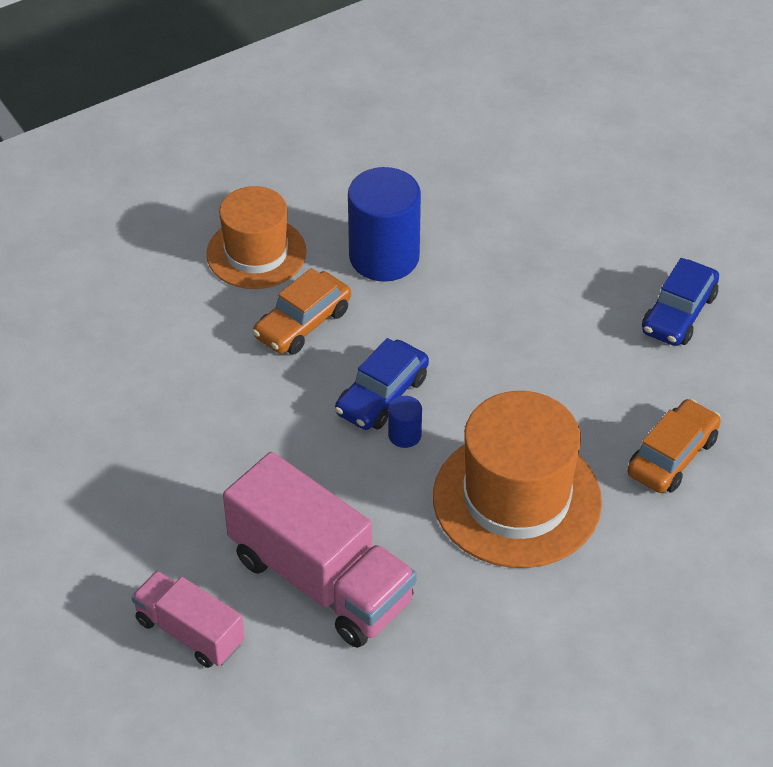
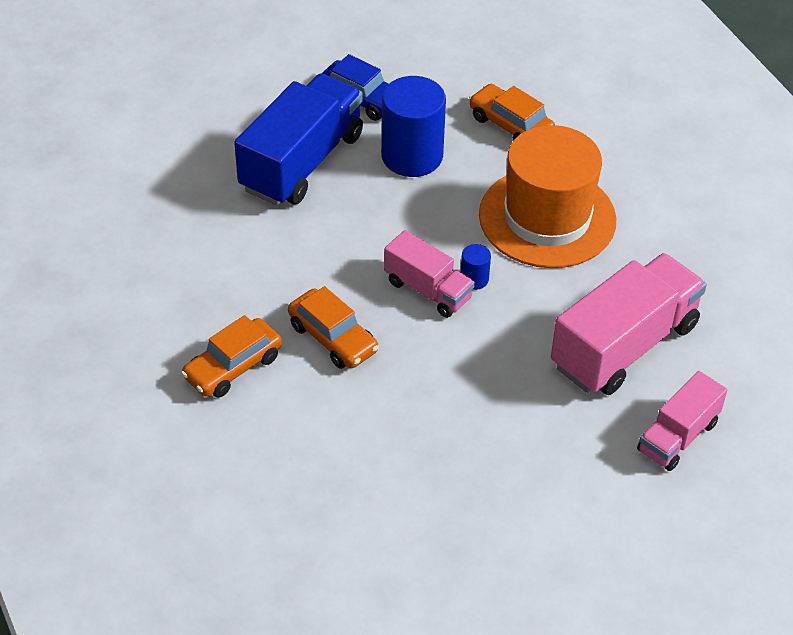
camera: 85 degrees left, 0 degrees up
orange hat [206,186,307,289] -> orange car [181,315,282,398]
blue car [335,338,429,430] -> pink truck [384,230,475,318]
blue cylinder [348,167,421,282] -> blue cylinder moved to [381,76,446,177]
none -> blue truck [234,74,363,206]

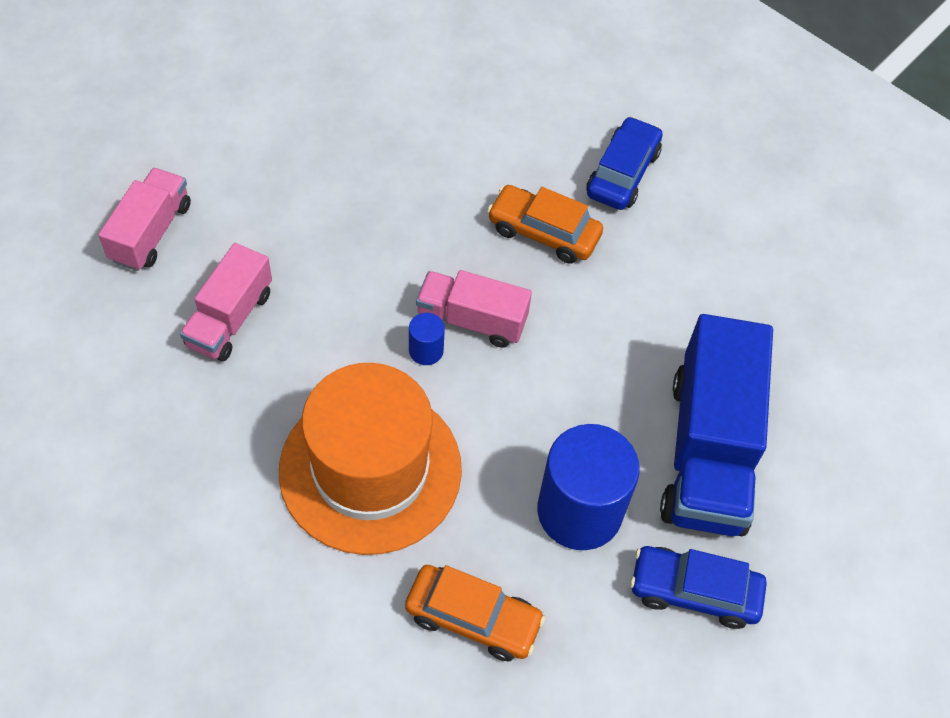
camera: 155 degrees right, 10 degrees up
orange car [181,315,282,398] -> blue car [586,116,662,210]
pink truck [551,253,707,395] -> pink truck [180,243,272,362], size x0.57

